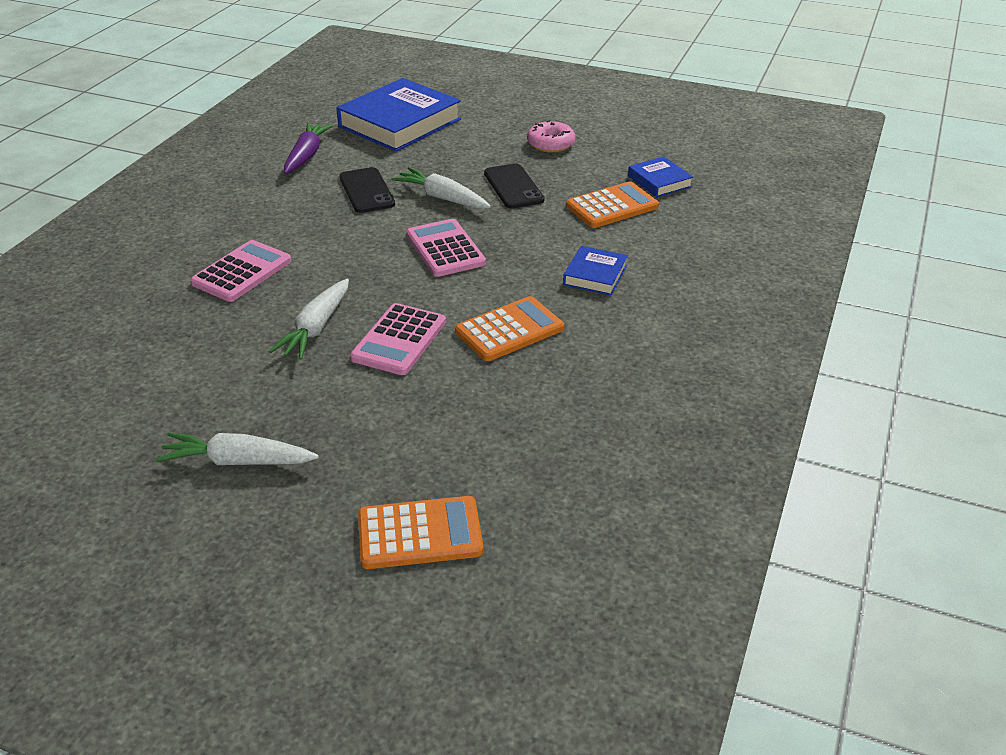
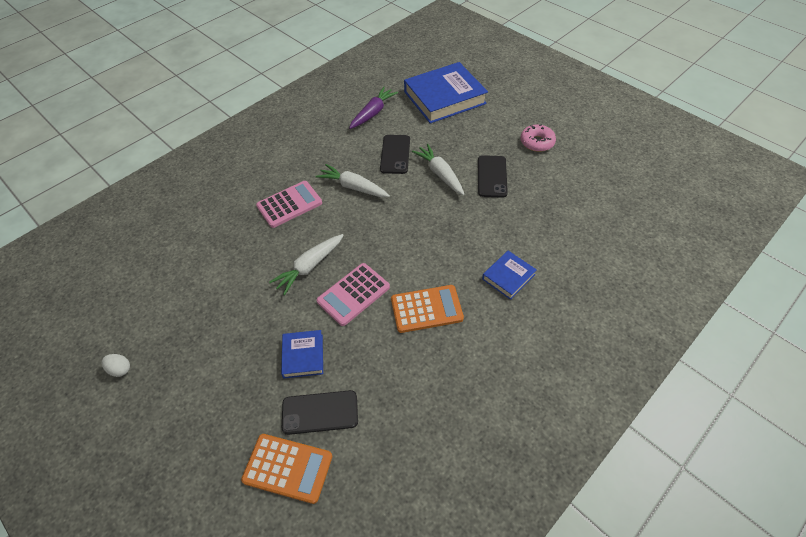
camera: 25 degrees right, 15 degrees up
white carrot [156,433,319,465] -> white carrot moved to [315,164,390,197]
pink calculator [406,219,486,277] -> none
orange calculator [566,181,659,228] -> none
blue book [628,157,693,197] -> blue book moved to [281,330,323,378]
none -> white egg [102,354,130,377]
none -> black phone [282,390,358,435]

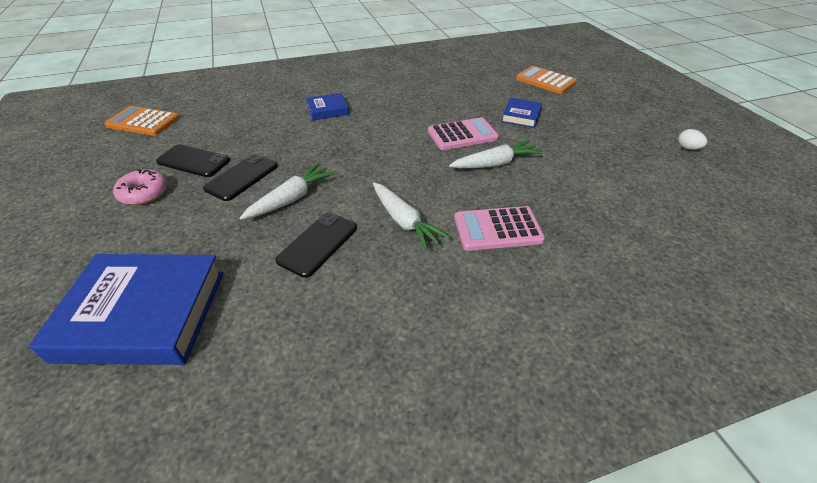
camera: 155 degrees left, 10 degrees down
black phone [282,390,358,435] -> black phone moved to [156,144,230,177]
purple carrot [349,87,398,129] -> none
orange calculator [391,285,464,333] -> orange calculator moved to [104,106,180,136]
white carrot [412,144,465,195] -> white carrot turned 135 degrees counterclockwise [240,163,336,220]

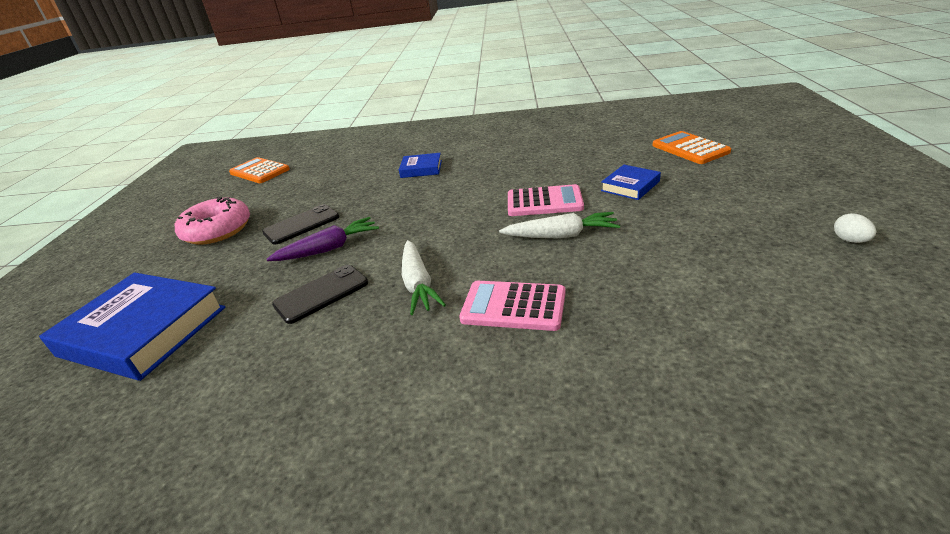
camera: 25 degrees right, 10 degrees down
pink donut [113,169,168,205] -> pink donut [175,197,250,245], size x1.54
black phone [156,144,230,177] -> none
white carrot [240,163,336,220] -> purple carrot [267,217,379,261]

